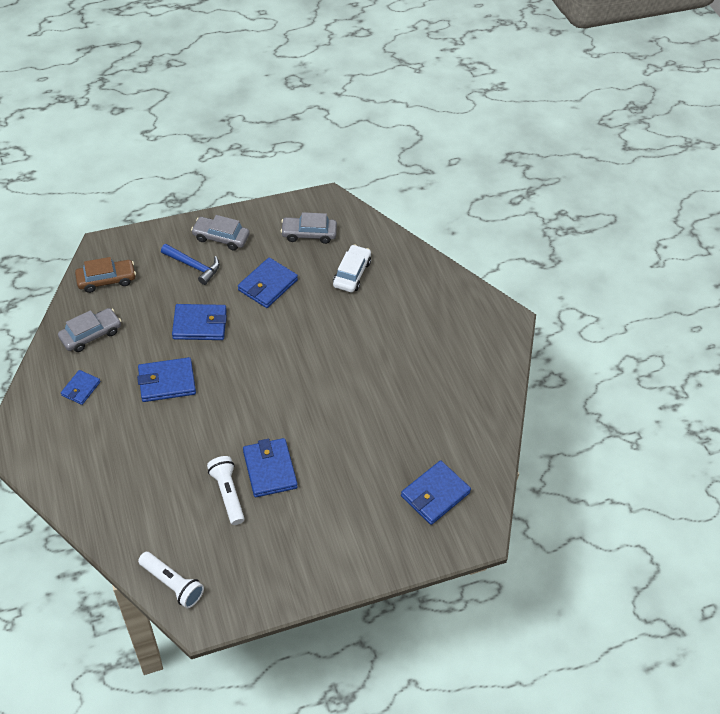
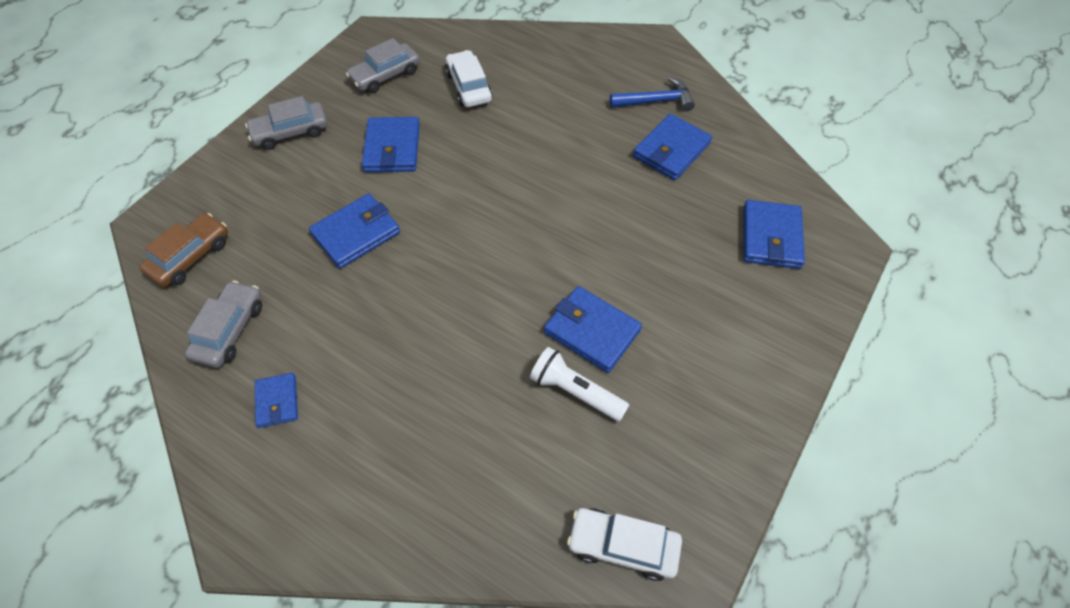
camera: 35 degrees left, 5 degrees up
blue wallet [137,357,196,402] -> blue wallet moved to [633,114,712,180]
white flashlight [138,552,204,608] -> white car [567,508,682,581]
blue hammer [161,244,220,285] -> blue hammer moved to [610,77,695,112]

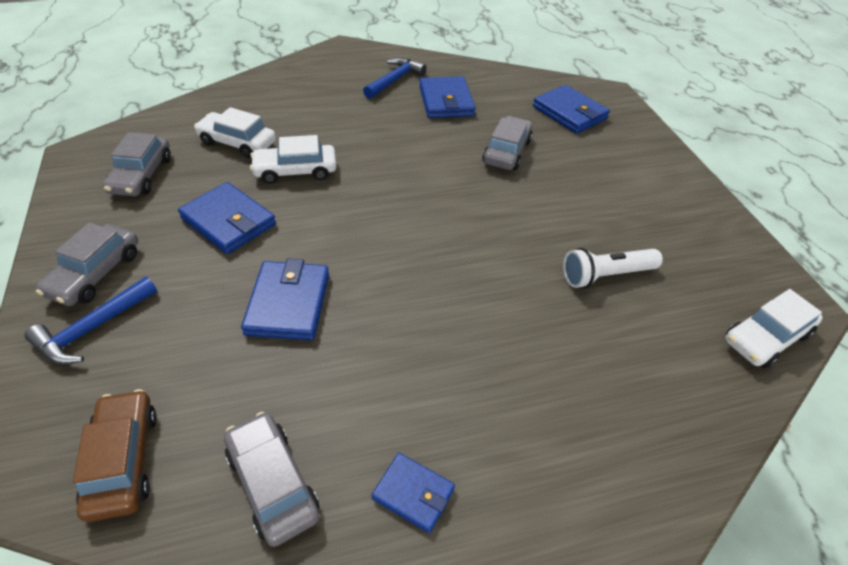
camera: 50 degrees left, 10 degrees down
blue wallet [544,286,642,373] -> none
none -> blue hammer [25,277,157,365]
none -> white car [250,135,336,184]
none -> grey car [482,116,533,170]

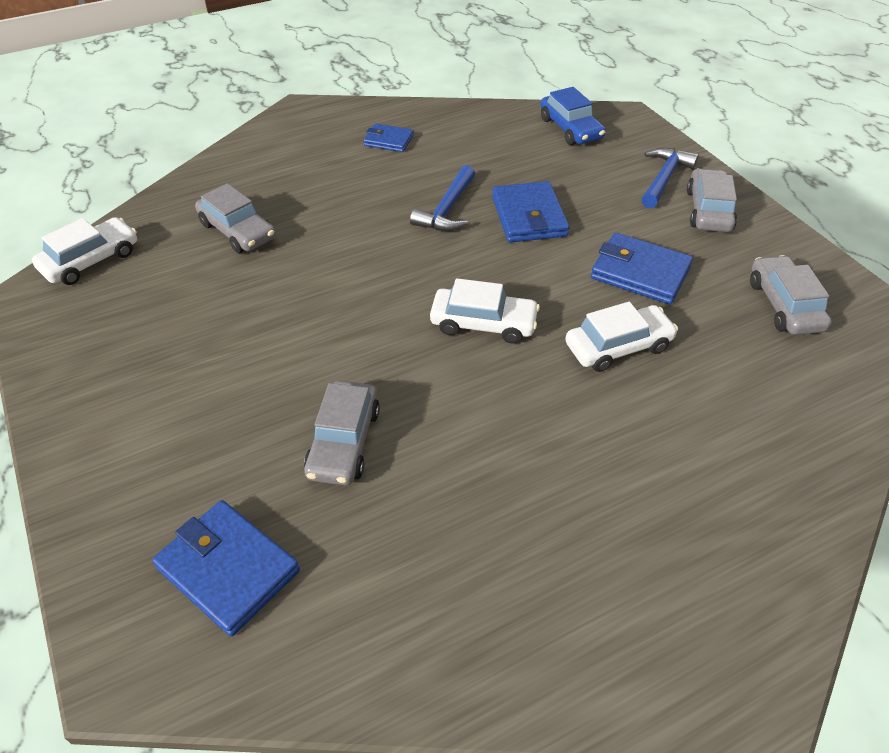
camera: 170 degrees right, 0 degrees up
brown car [73,389,157,522] -> blue car [540,87,606,145]
white car [194,107,276,158] -> white car moved to [430,278,540,344]
grey car [224,412,319,547] -> grey car moved to [195,183,275,253]
blue hammer [363,58,427,99] -> blue hammer moved to [410,165,475,231]
blue wallet [419,76,476,118] -> none
white flashlight [563,248,663,288] -> none

